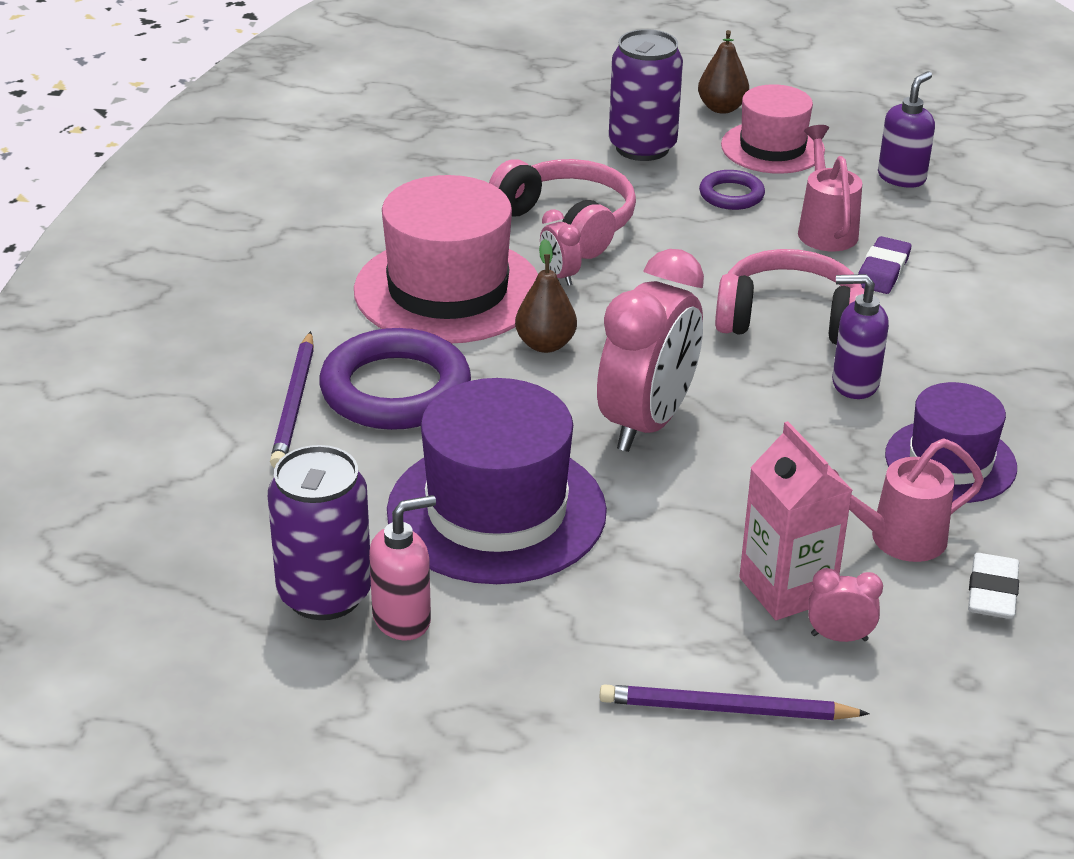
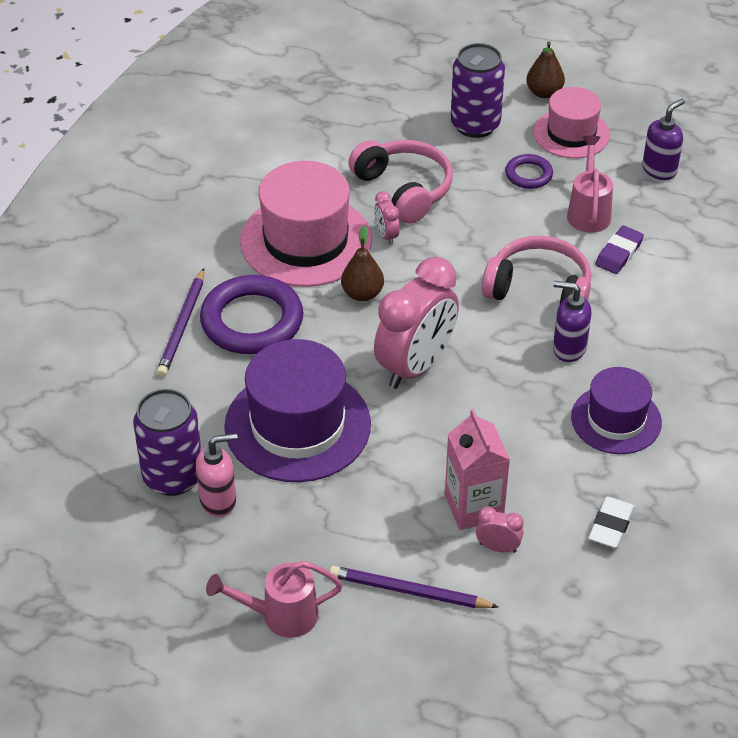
camera: 10 degrees right, 10 degrees up
pink watering can [833,438,984,562] -> pink watering can moved to [206,561,343,638]

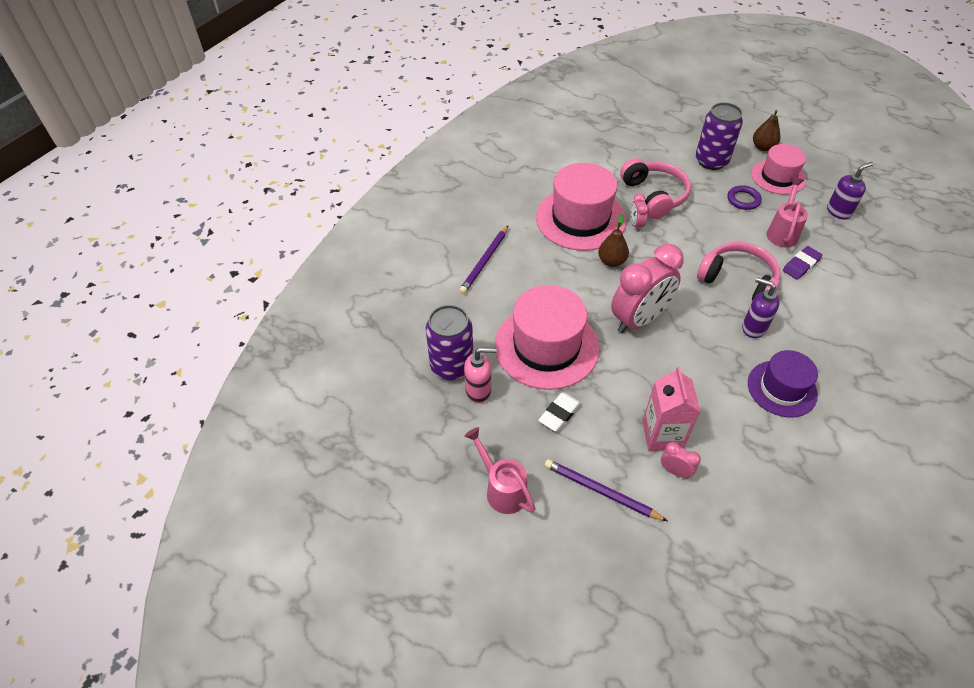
camera: 15 degrees right, 5 degrees up
purple ring [200,275,303,354] -> none
pink watering can [206,561,343,638] -> pink watering can turned 45 degrees clockwise [464,427,536,514]
purple hat [224,339,371,482] -> pink hat [495,285,599,390]
white eraser [588,496,635,548] -> white eraser moved to [538,392,581,431]

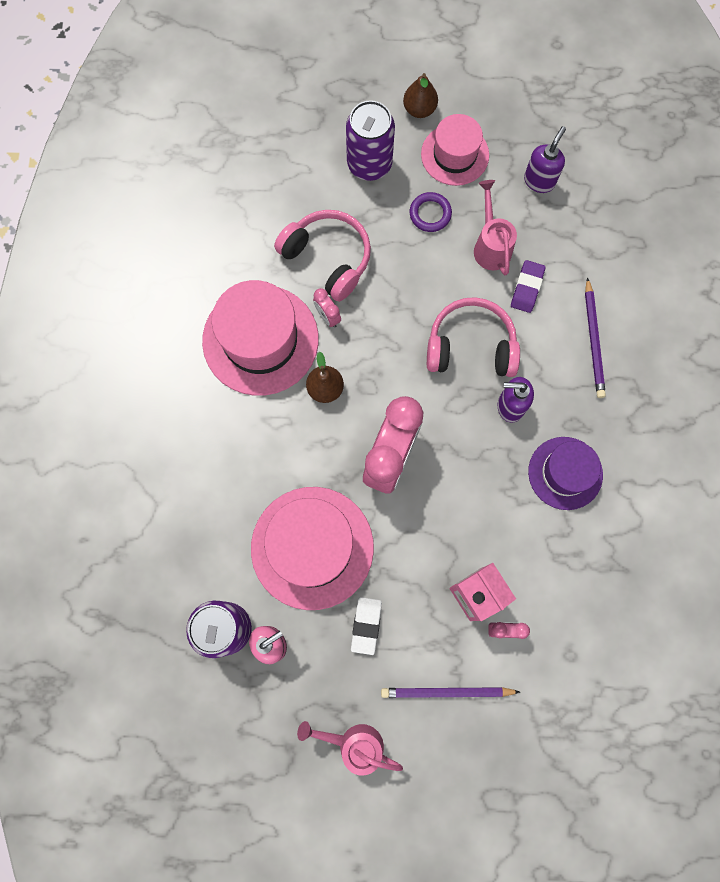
camera: 30 degrees left, 25 degrees up
purple pencil [459,226,508,294] -> purple pencil moved to [585,277,606,398]

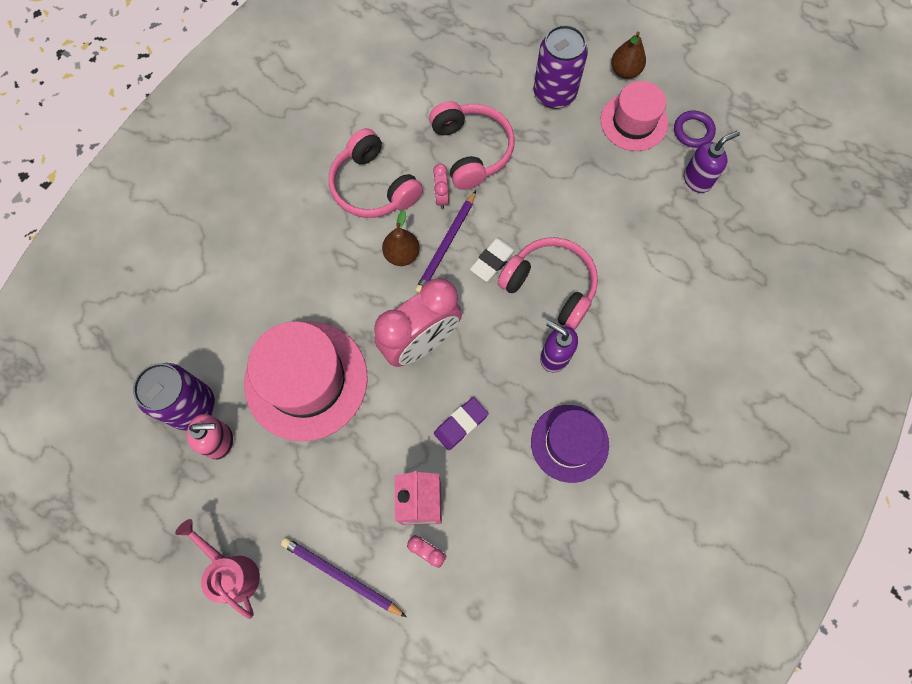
camera: 30 degrees right, 5 degrees down
pink hat [202,280,319,396] -> pink headphones [329,128,423,218]
white eraser [351,597,382,655] -> white eraser moved to [470,237,516,282]
purple ring [410,192,452,232] -> purple ring moved to [674,111,716,148]
pink watering can [474,180,517,275] -> none
purple eraser [511,260,546,313] -> purple eraser moved to [434,397,488,450]
purple pencil [585,277,606,398] -> purple pencil moved to [415,191,476,294]

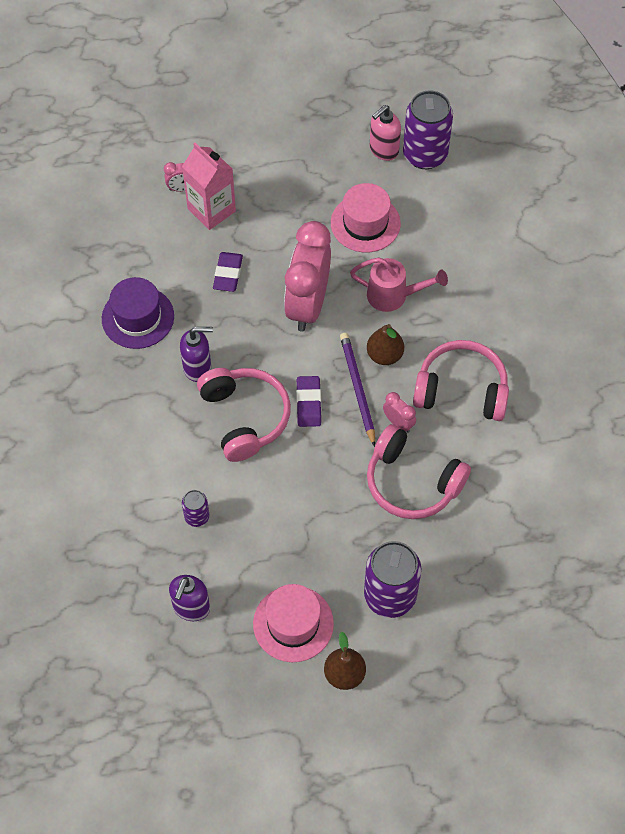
camera: 140 degrees right, 10 degrees down
pink watering can [175,519,260,619] -> pink watering can moved to [350,258,448,312]
pink hat [244,321,368,441] -> pink hat [331,183,401,252], size x0.62
purple pencil [281,537,407,617] -> none
white eraser [470,237,516,282] -> purple eraser [296,376,321,427]
pink headphones [498,237,598,330] -> pink headphones turned 105 degrees counterclockwise [197,368,291,462]
purple ring [674,111,716,148] -> none
none -> purple can [182,490,210,527]

